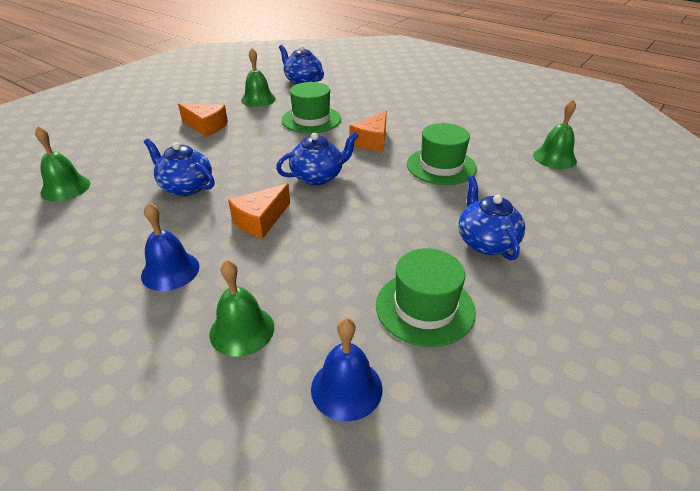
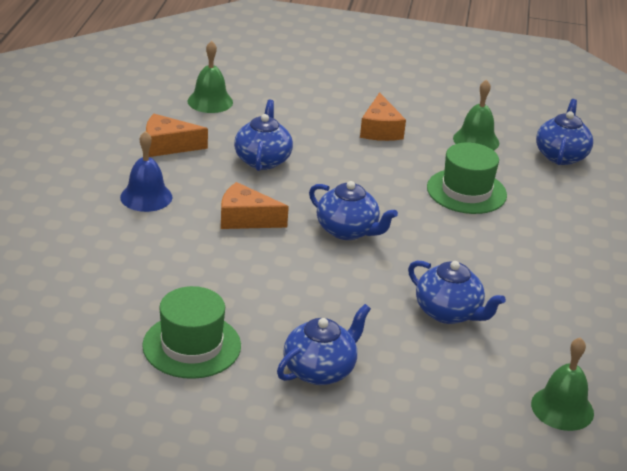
camera: 60 degrees right, 5 degrees down
green bell [209,260,274,357] -> none
blue bell [311,318,382,421] -> none
orange cheese [350,111,387,152] -> orange cheese moved to [146,114,208,157]
green hat [407,123,477,185] -> blue teapot [408,261,506,324]

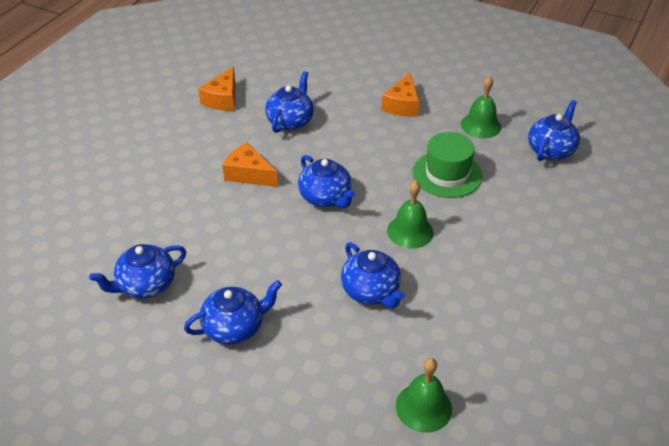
camera: 20 degrees right, 10 degrees up
blue bell [120,131,172,212] -> none
green hat [142,286,241,379] -> blue teapot [89,244,186,298]
orange cheese [146,114,208,157] -> orange cheese turned 90 degrees counterclockwise [198,67,235,111]
green bell [188,41,233,113] -> green bell moved to [387,181,434,249]

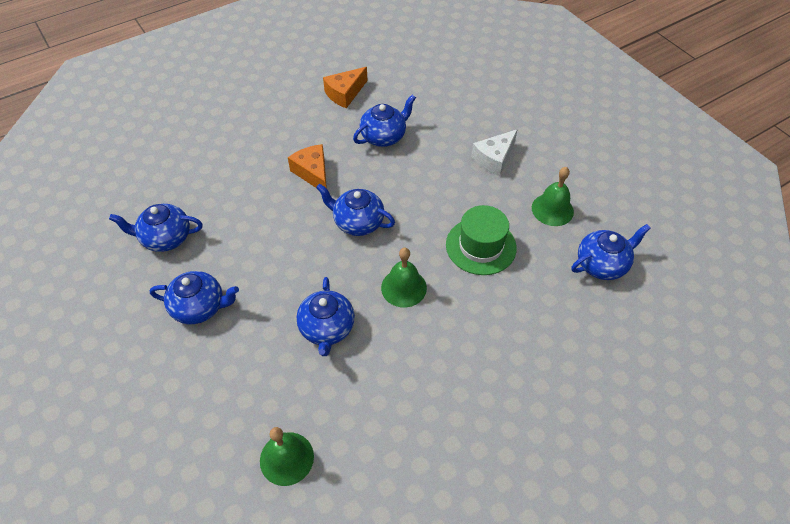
camera: 30 degrees right, 10 degrees up
blue teapot [298,155,355,208] -> blue teapot turned 120 degrees clockwise [316,184,395,236]
orange cheese [381,72,419,117] -> white cheese [471,129,518,176]

